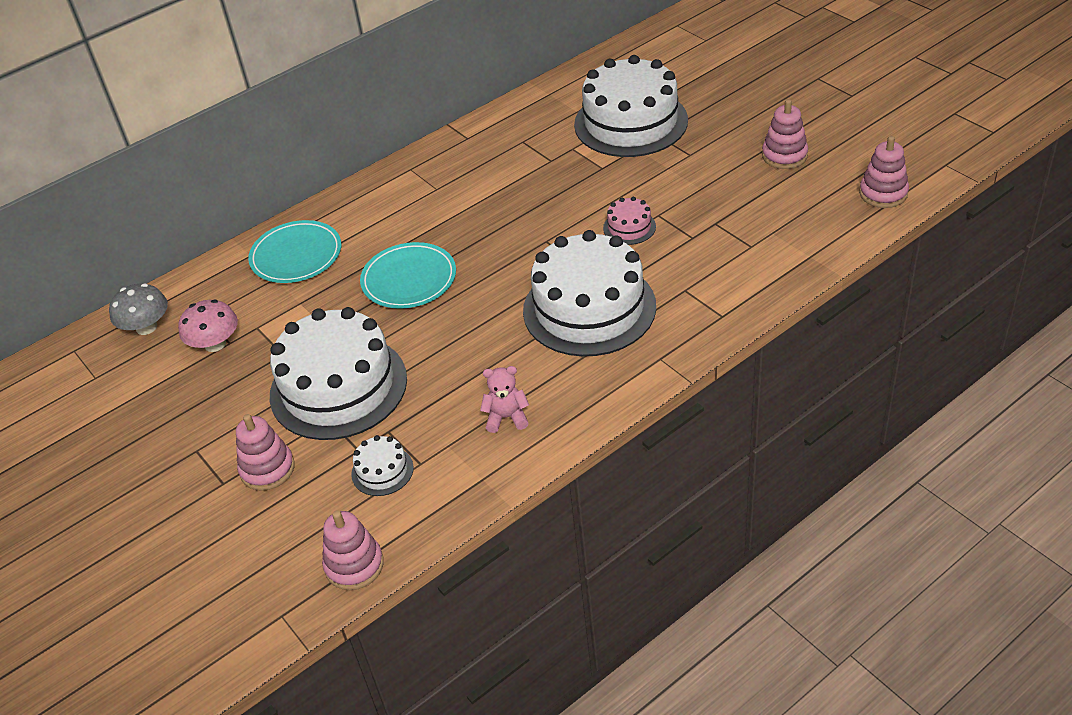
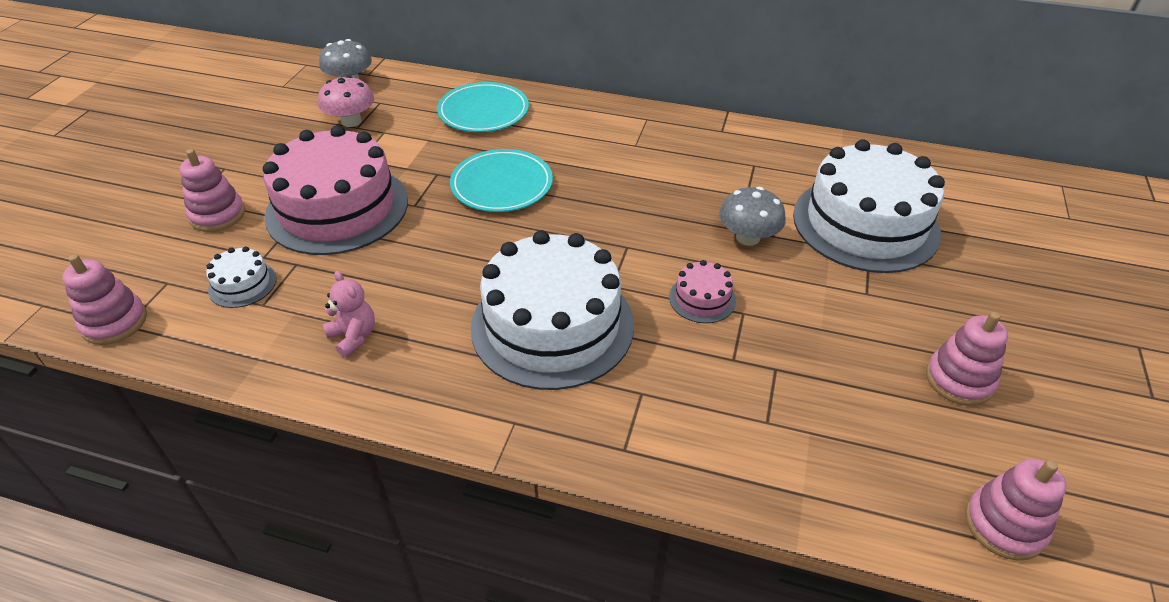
camera: 50 degrees right, 0 degrees up
white cake [270,307,407,440] -> pink cake [263,125,408,255]
none -> grey mushroom [719,187,786,246]

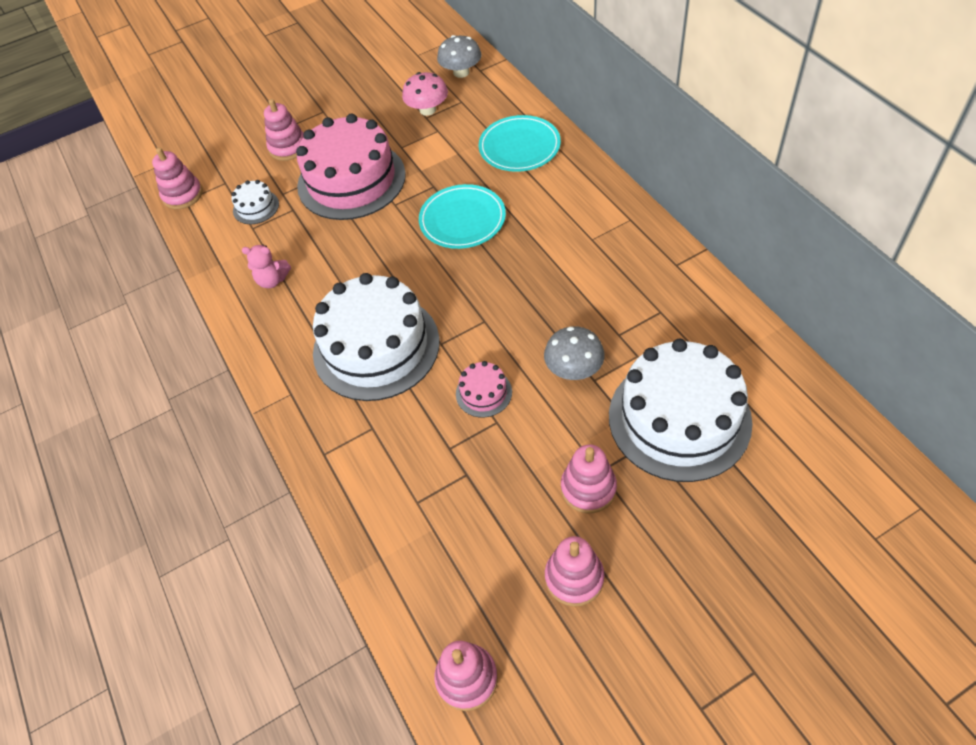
camera: 50 degrees right, 10 degrees up
pink teddy bear [323,271,375,358] -> pink teddy bear turned 90 degrees clockwise [242,245,291,288]
none -> pink stacking toy [561,445,617,513]

